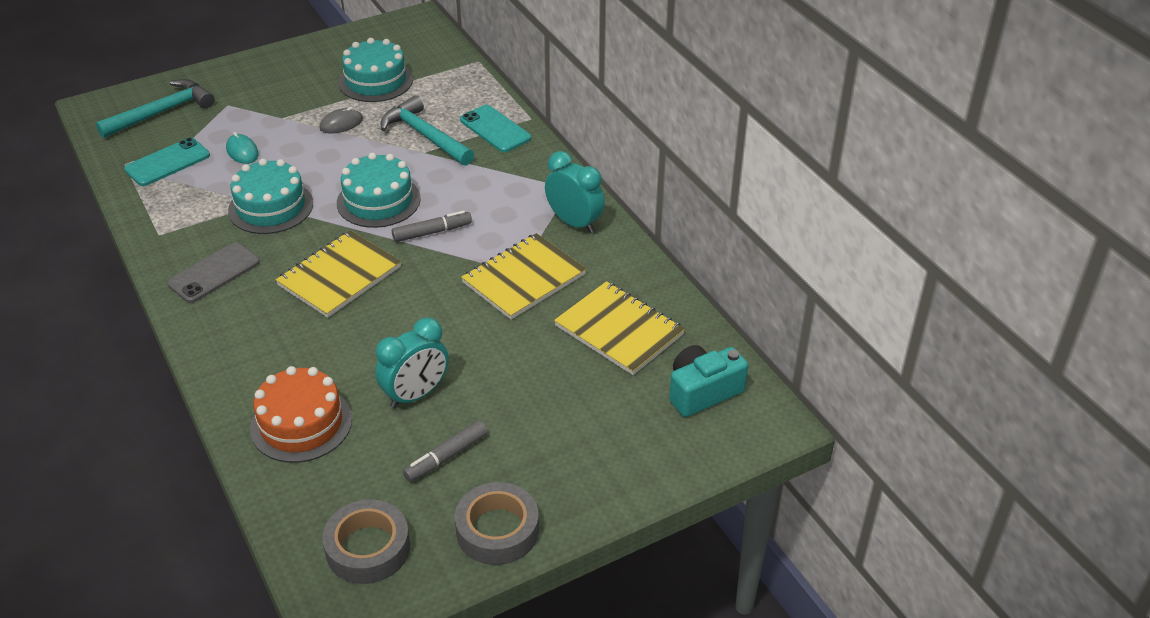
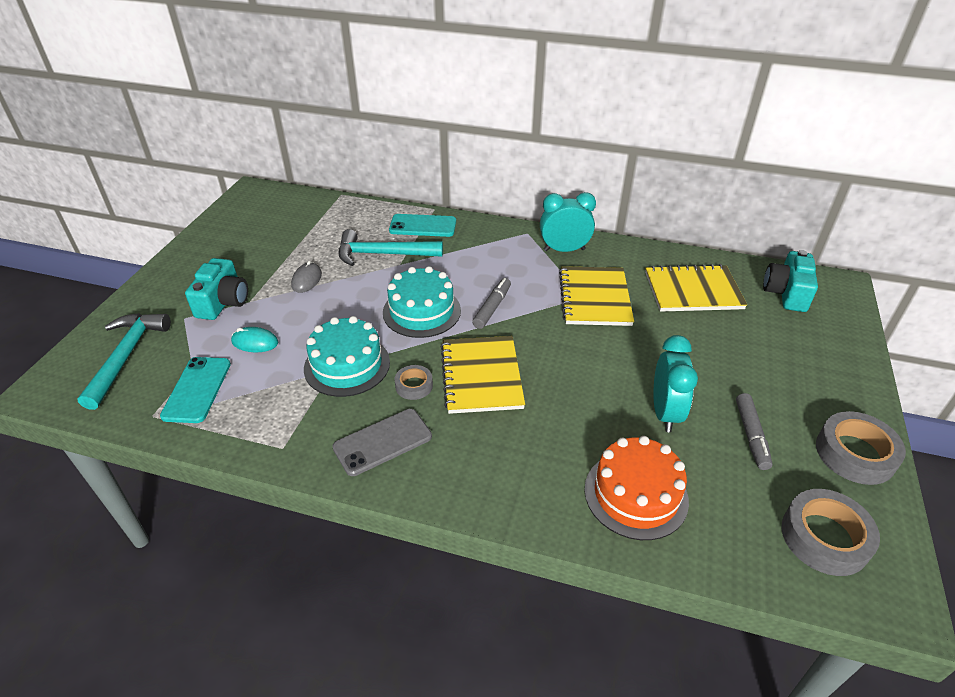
camera: 45 degrees left, 0 degrees up
grey phone [167,242,260,303] -> grey phone turned 60 degrees clockwise [332,409,432,476]
turquoise cake [339,38,413,102] -> none
none -> turquoise camera [185,258,248,320]
none -> grey tape [395,365,433,400]

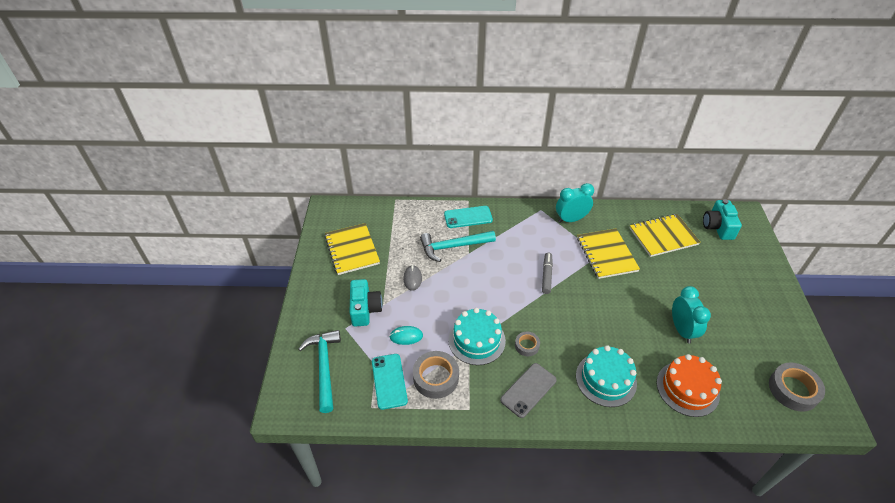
camera: 15 degrees left, 5 degrees up
turquoise cake [383,266,461,338] -> turquoise cake moved to [576,345,637,407]
yellow notebook [441,336,525,414] -> yellow notebook moved to [325,223,380,275]
grey marker [736,393,773,470] -> none
grey tape [816,411,906,485] -> grey tape moved to [413,351,459,399]

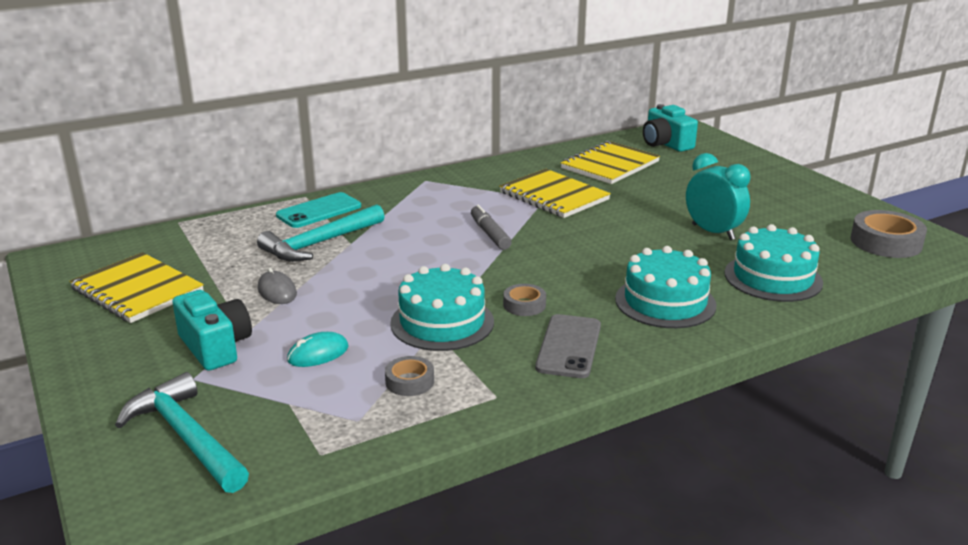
camera: 30 degrees left, 20 degrees down
turquoise phone [372,354,408,410] -> none
grey tape [413,351,459,399] -> grey tape [385,356,434,396], size x0.56
turquoise clock [556,183,594,223] -> none
orange cake [657,354,722,417] -> turquoise cake [725,224,823,302]

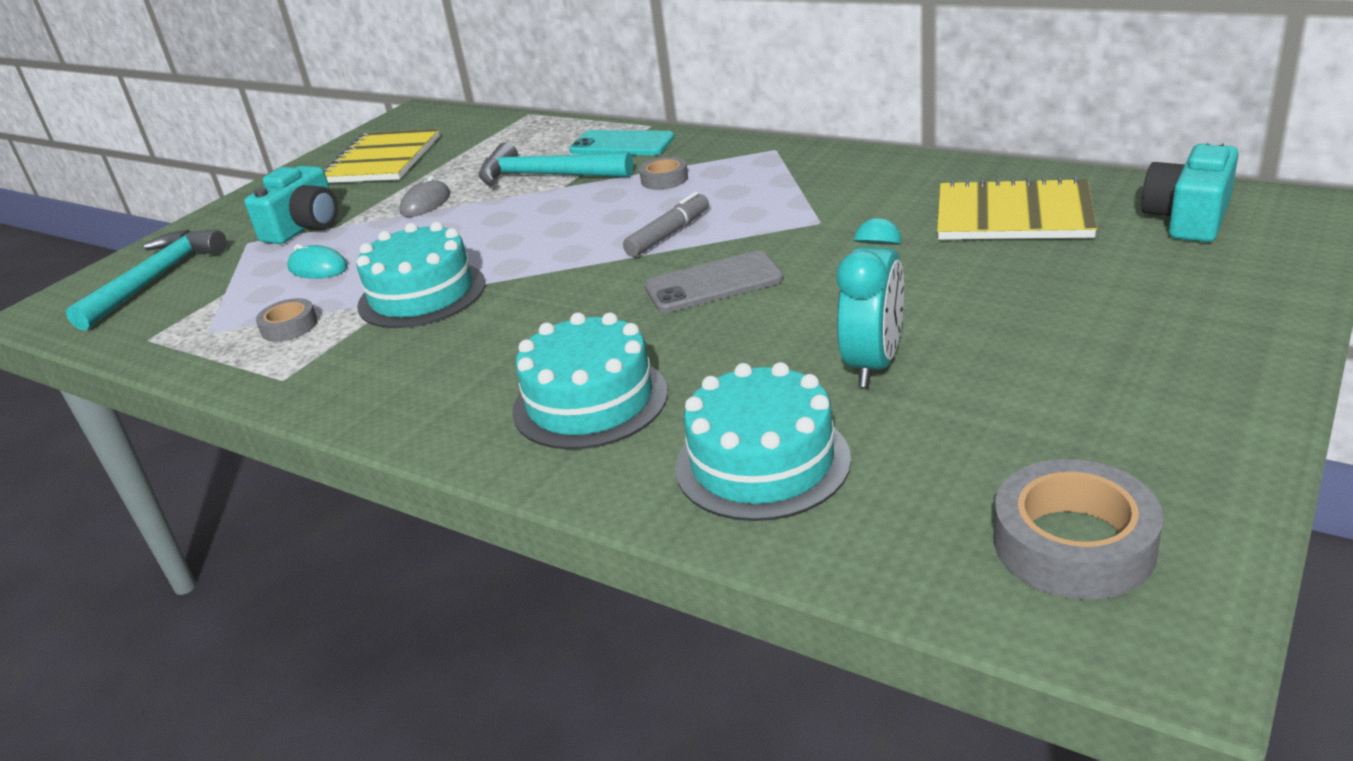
camera: 65 degrees right, 5 degrees up
yellow notebook [499,169,611,218] -> none
grey tape [503,284,546,316] -> grey tape moved to [639,157,688,190]
grey phone [535,314,601,378] -> grey phone moved to [644,251,784,313]

